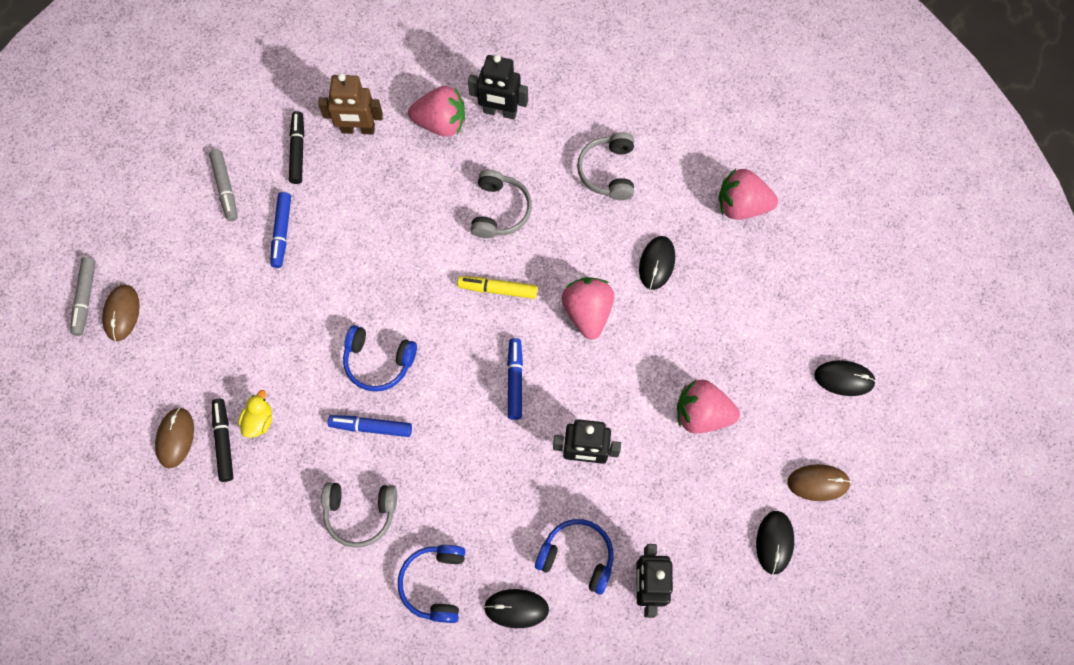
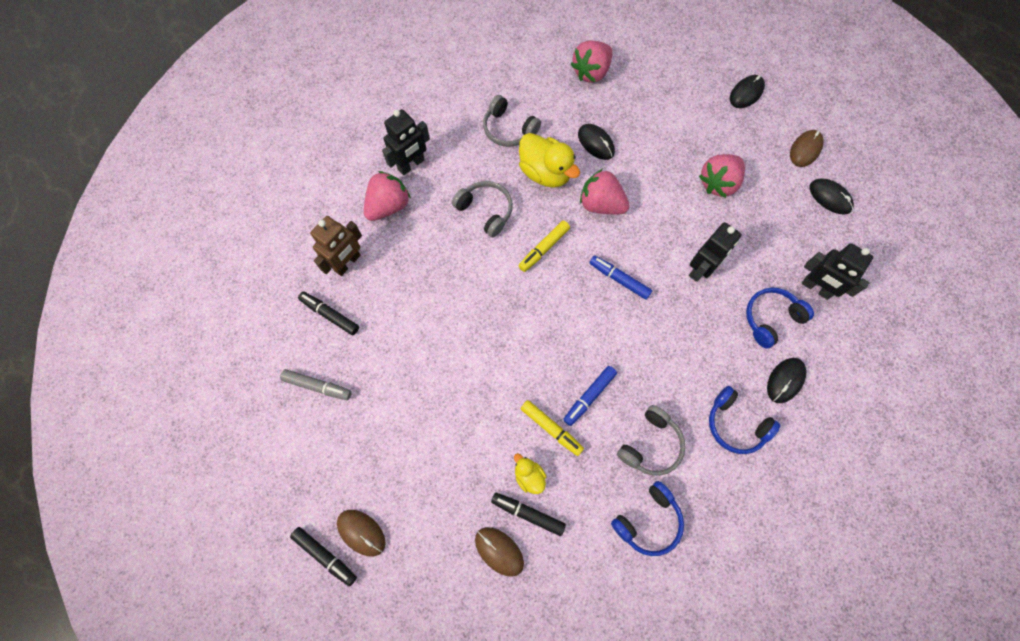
camera: 55 degrees left, 0 degrees up
grey marker [70,257,96,336] -> black marker [290,527,357,586]
blue marker [270,192,291,268] -> none
blue headphones [343,325,417,392] -> blue headphones moved to [611,481,684,556]
none -> yellow duck [519,133,580,188]
none -> yellow marker [521,400,584,456]

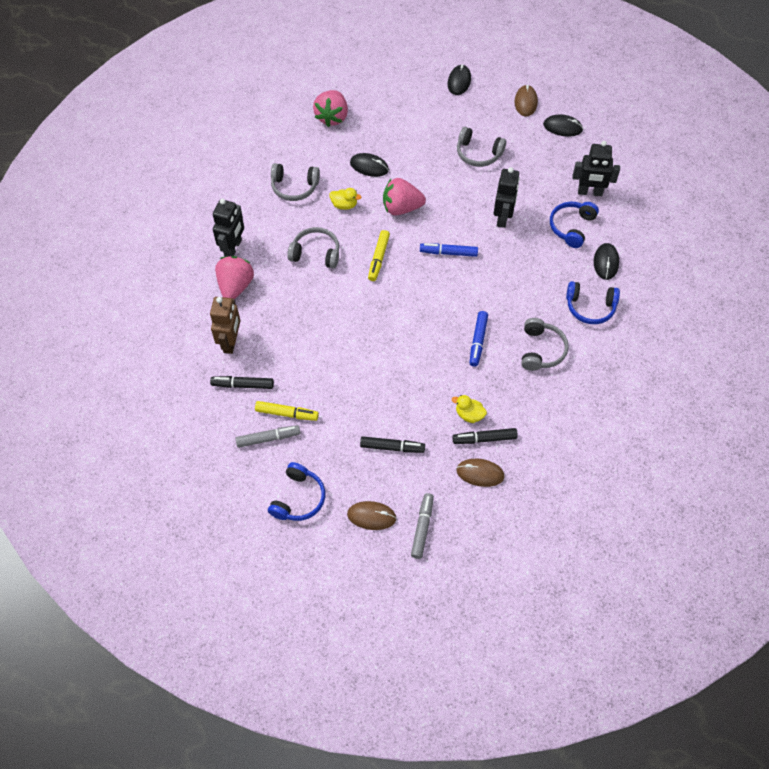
camera: 30 degrees left, 10 degrees down
black marker [290,527,357,586] -> black marker moved to [360,436,425,453]
yellow duck [519,133,580,188] -> yellow duck [329,188,362,210], size x0.52
yellow marker [521,400,584,456] -> yellow marker moved to [255,401,319,421]
blue headphones [611,481,684,556] -> blue headphones moved to [268,462,325,521]
pink strawberry [699,154,745,198] -> grey headphones [457,127,506,167]
none -> grey marker [411,493,434,559]

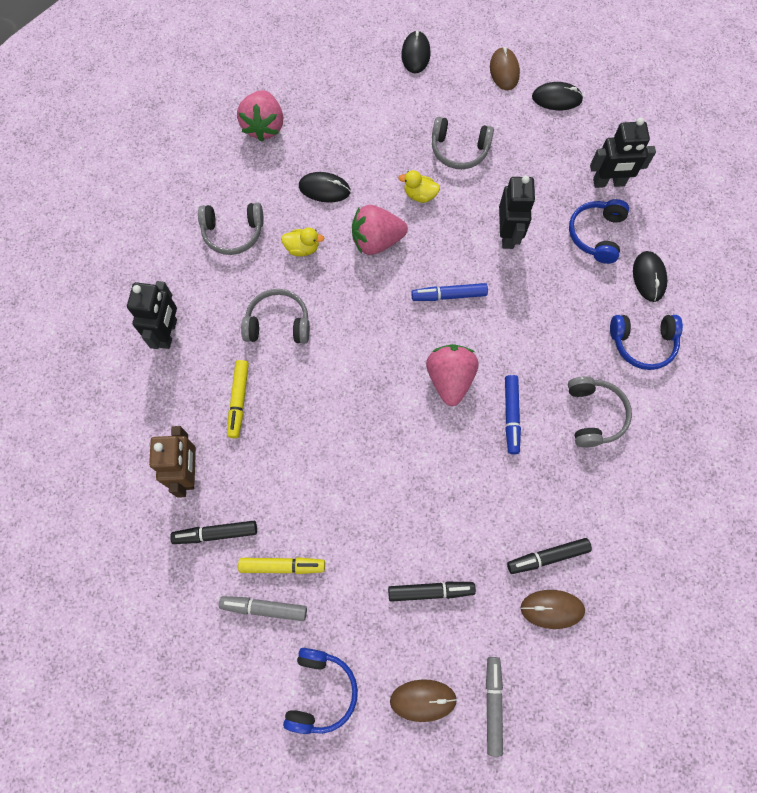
camera: 10 degrees left, 10 degrees up
pink strawberry [215,256,254,299] -> pink strawberry moved to [426,344,479,406]
grey marker [235,425,300,448] -> grey marker turned 150 degrees counterclockwise [219,596,307,621]
yellow marker [368,230,390,281] -> yellow marker moved to [227,360,249,438]
yellow duck [452,395,487,423] -> yellow duck moved to [398,170,440,203]

